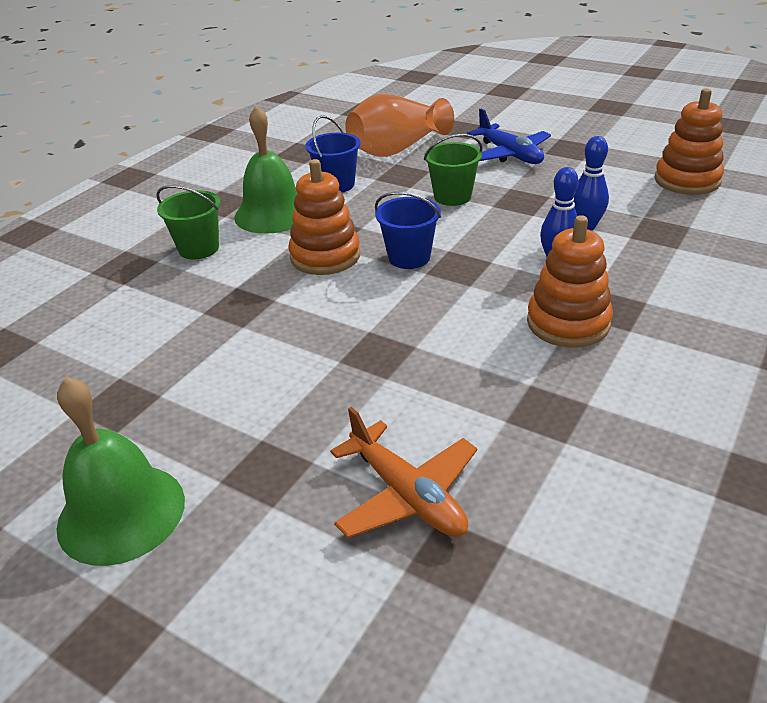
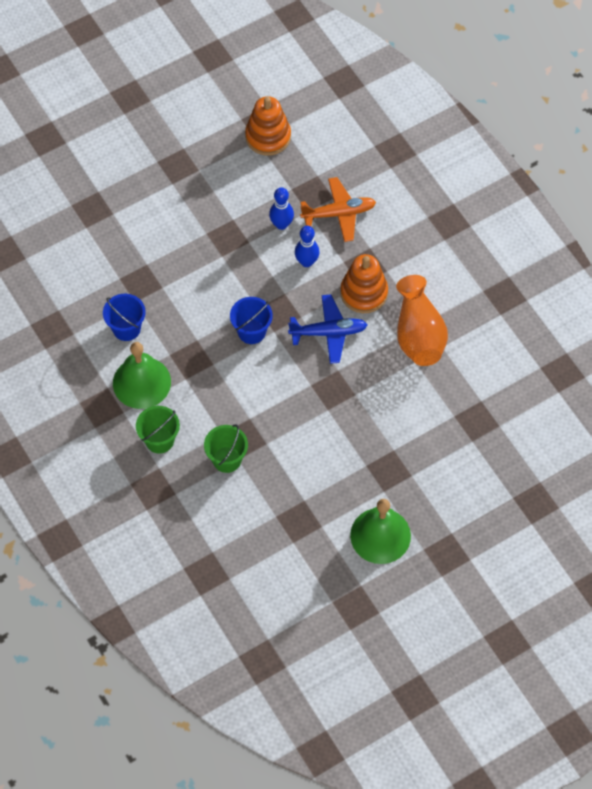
camera: 65 degrees left, 25 degrees up
orange stacking toy [288,159,360,275] -> none
orange plane [330,407,477,538] -> orange plane moved to [300,177,376,242]
orange vase [345,94,454,157] -> orange vase moved to [396,275,448,366]
green bucket [424,134,483,206] -> green bucket moved to [204,424,248,473]
blue plane [467,109,551,164] -> blue plane moved to [288,294,367,364]

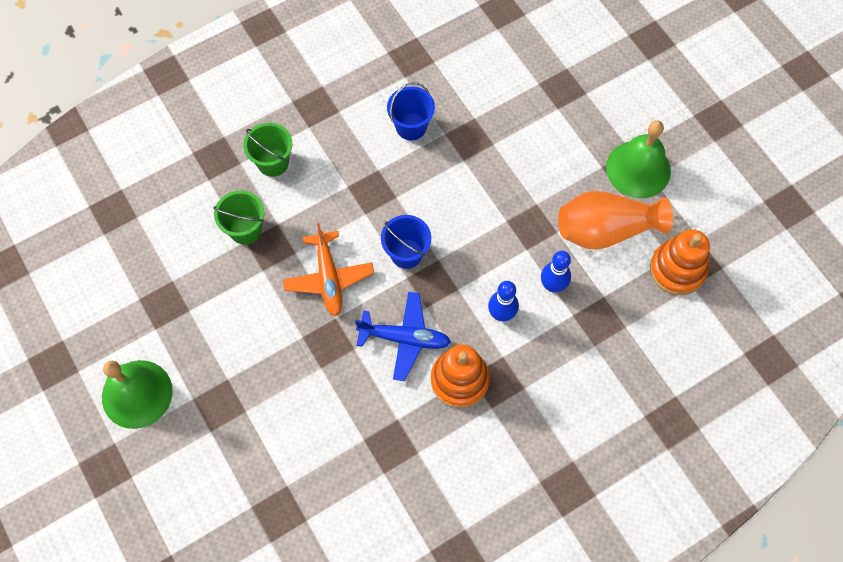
camera: 90 degrees right, 5 degrees up
green bell [113,342,171,409] -> green bell moved to [606,120,671,198]
blue plane [288,294,367,364] -> blue plane turned 75 degrees counterclockwise [355,292,451,381]
orange plane [300,177,376,242] -> orange plane moved to [283,223,374,316]
orange vase [396,275,448,366] -> orange vase moved to [558,191,673,250]

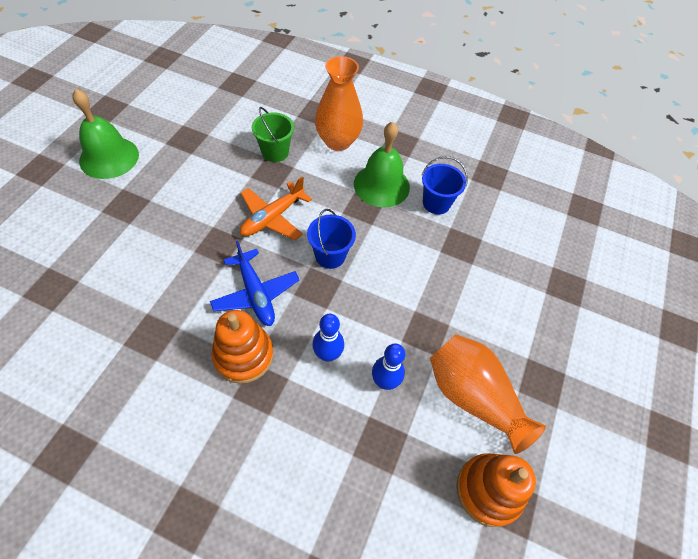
camera: 50 degrees right, 10 degrees down
green bucket [243,123,292,177] -> orange vase [315,56,363,151]
green bell [606,120,671,198] -> green bell moved to [354,122,410,208]

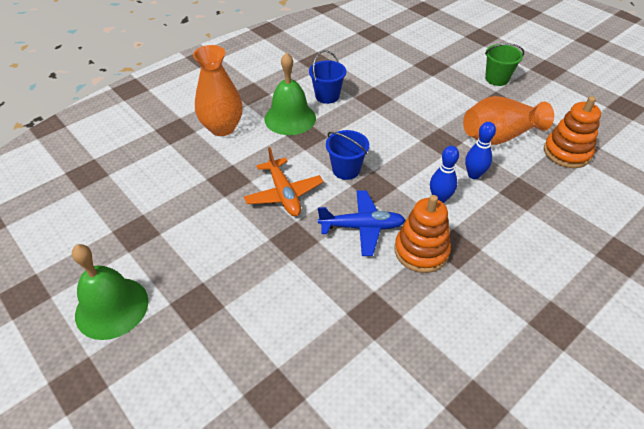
camera: 60 degrees left, 10 degrees down
green bucket [251,107,294,162] -> green bucket moved to [485,43,524,86]

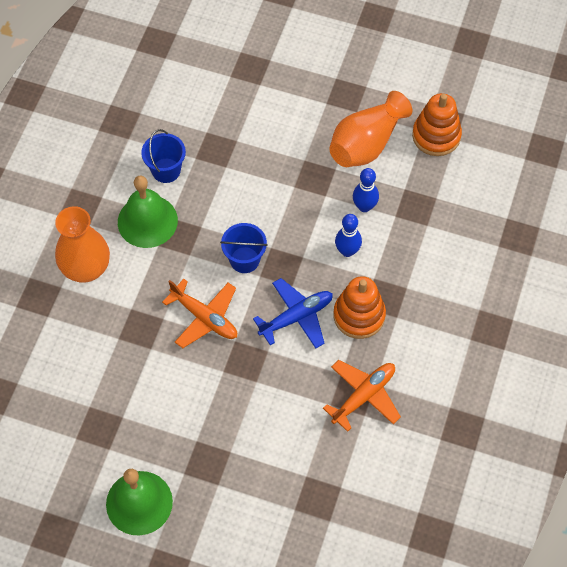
camera: 30 degrees left, 15 degrees up
green bucket [485,43,524,86] -> none
none -> orange plane [323,360,401,432]

